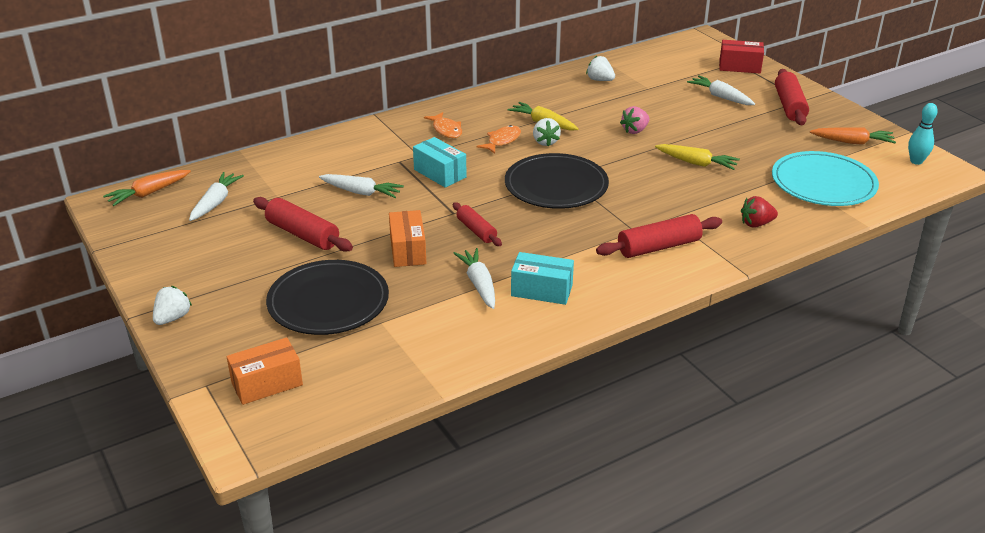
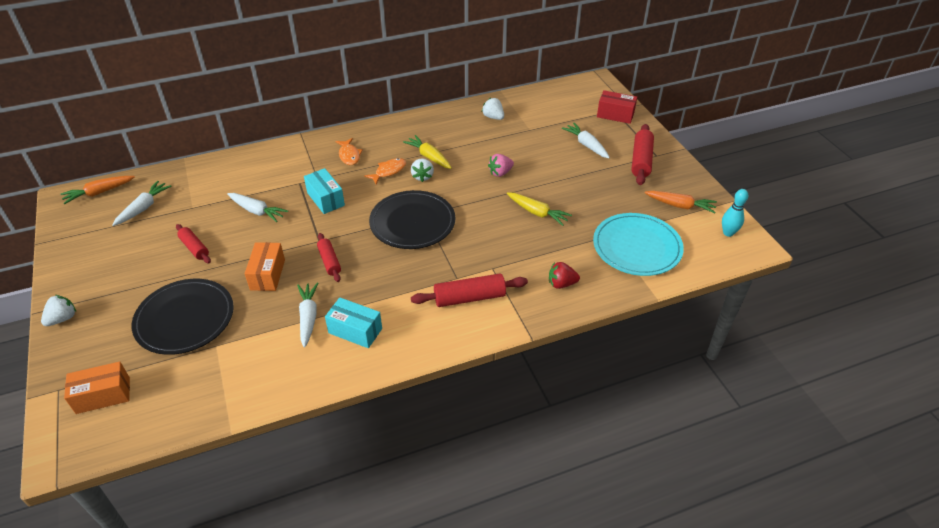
camera: 10 degrees right, 10 degrees up
red rolling pin [253,197,353,252] -> red rolling pin [176,224,211,264], size x0.64

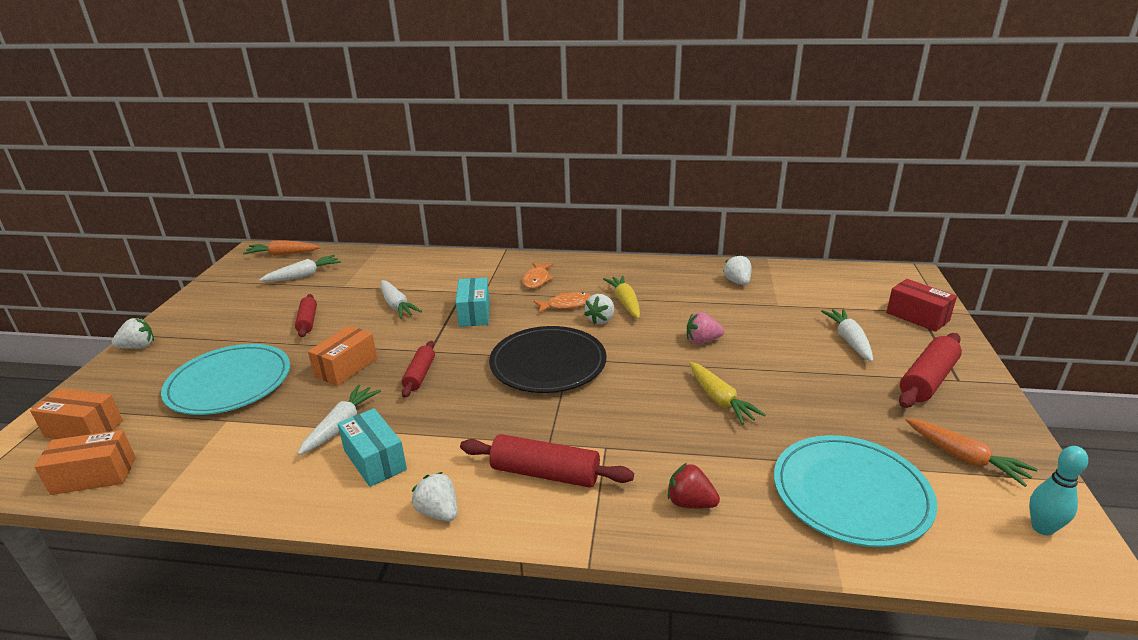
camera: 30 degrees right, 15 degrees down
black plate [132,279,234,355] -> turquoise plate [161,344,290,415]
none -> orange box [34,430,136,495]
none -> white strawberry [412,472,458,521]

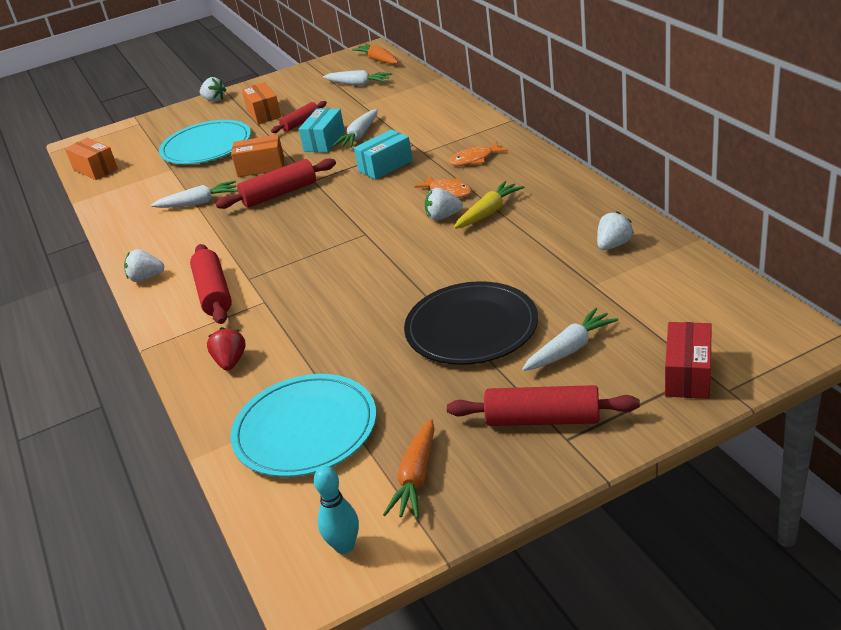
camera: 60 degrees right, 5 degrees up
orange box [30,388,123,439] -> orange box moved to [242,82,281,124]
turquoise box [338,408,407,487] -> turquoise box moved to [299,108,345,152]
red rolling pin [402,341,435,398] -> red rolling pin [215,158,336,209], size x1.57
white strawberry [412,472,458,521] -> white strawberry turned 105 degrees counterclockwise [124,249,164,282]
black plate [489,326,607,393] -> black plate moved to [404,281,538,365]
pink strawberry [687,312,724,344] -> none
yellow carrot [689,362,766,425] -> none

